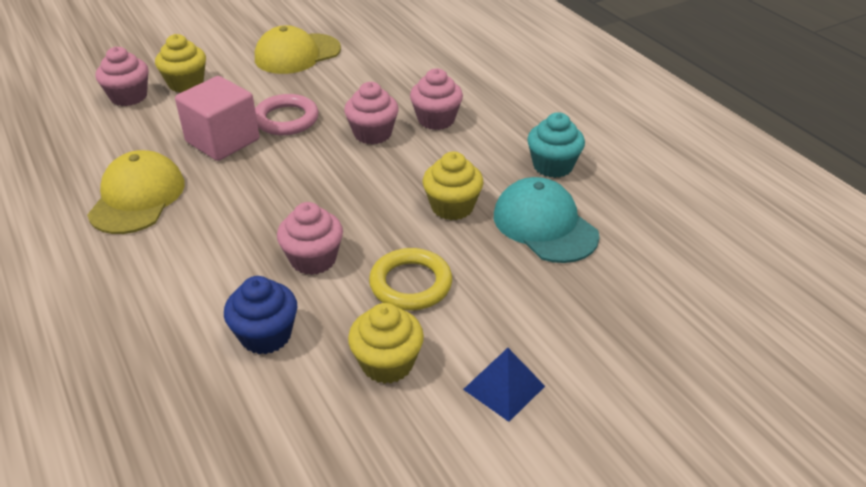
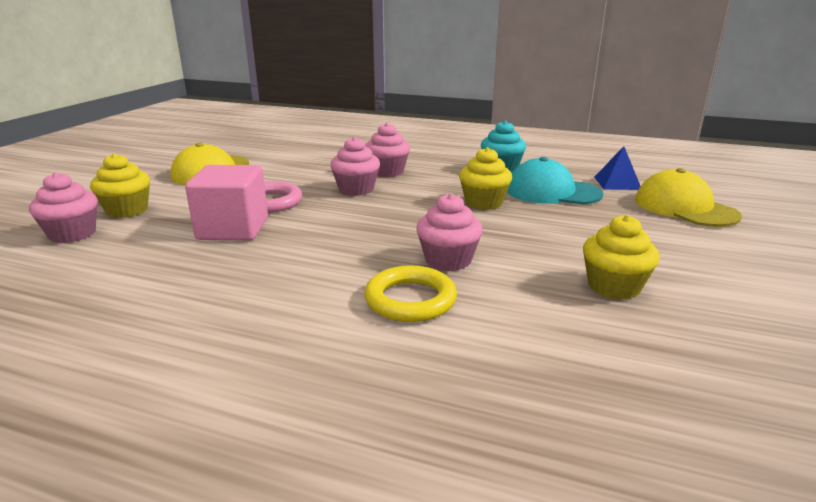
camera: 40 degrees left, 15 degrees down
yellow cap [87,150,185,234] -> yellow cap moved to [635,168,742,227]
blue cupcake [224,276,297,354] -> none
yellow ring [369,248,452,310] -> yellow ring moved to [364,265,457,322]
blue pyramid [463,348,545,422] -> blue pyramid moved to [594,146,640,190]

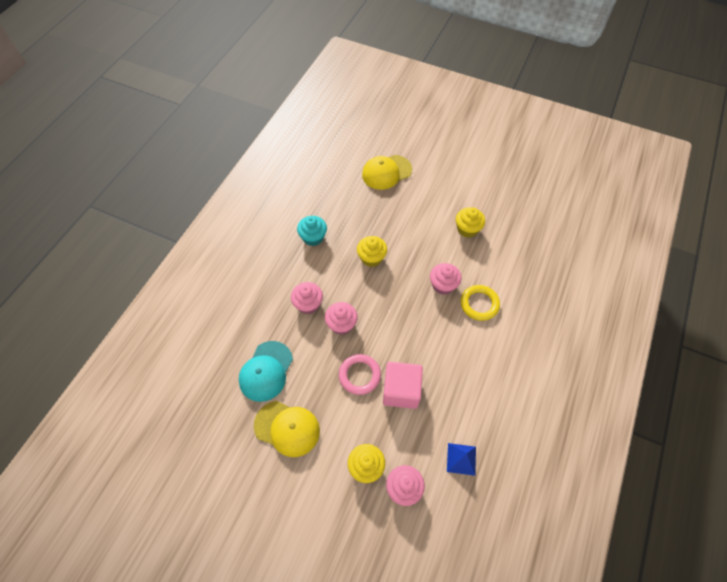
camera: 85 degrees left, 35 degrees up
turquoise cap [507,157,604,205] -> turquoise cap moved to [239,341,293,402]
blue pyramid [594,146,640,190] -> blue pyramid moved to [447,443,476,476]

